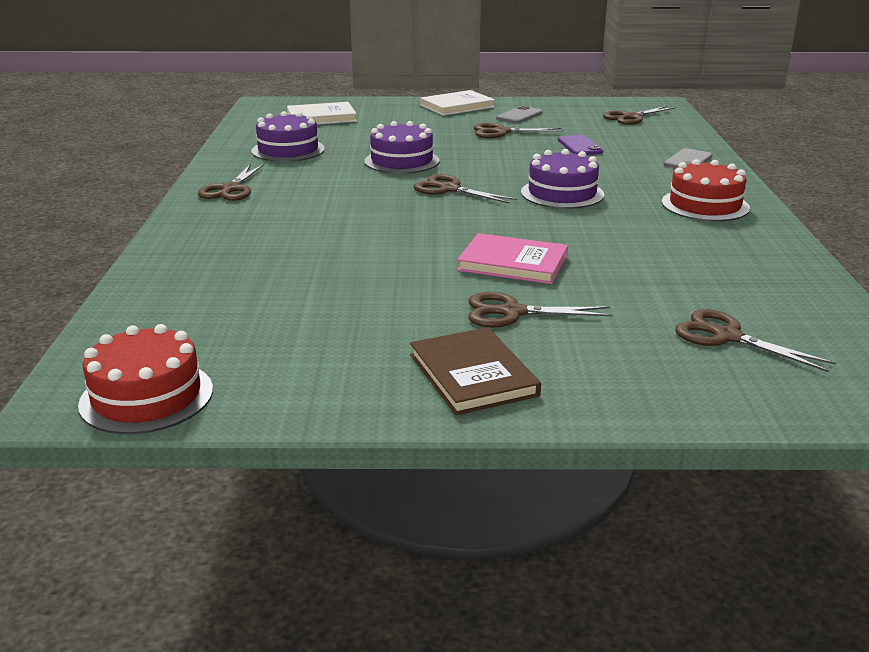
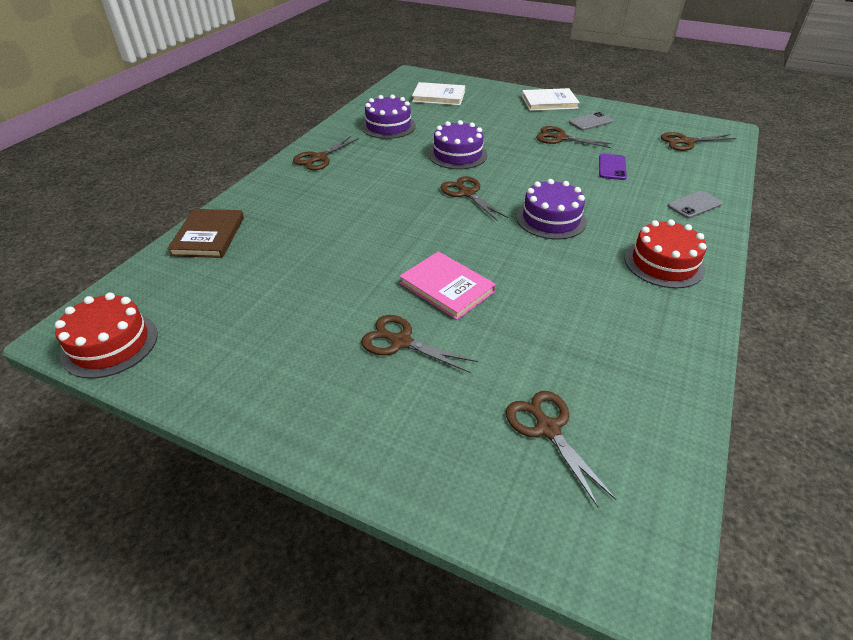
camera: 25 degrees right, 15 degrees up
brown book [410,327,541,415] -> brown book moved to [167,209,244,258]

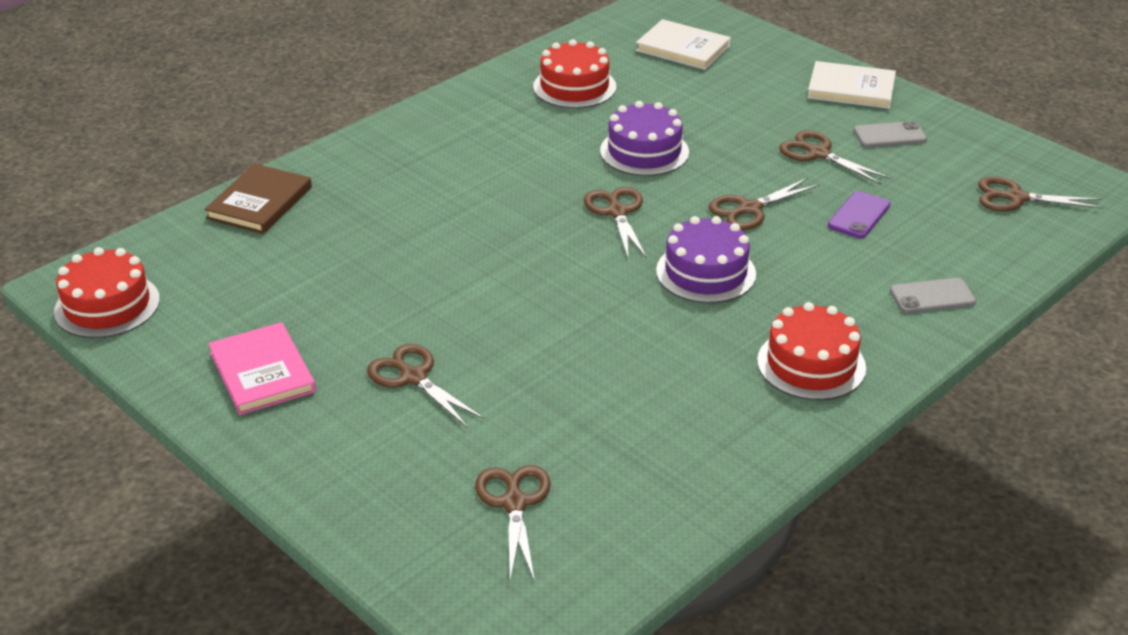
camera: 20 degrees right, 5 degrees down
brown scissors [293,136,359,170] -> brown scissors moved to [708,178,820,230]
purple cake [361,95,416,139] -> red cake [533,39,616,108]
pink book [399,251,496,320] -> pink book moved to [208,322,316,415]

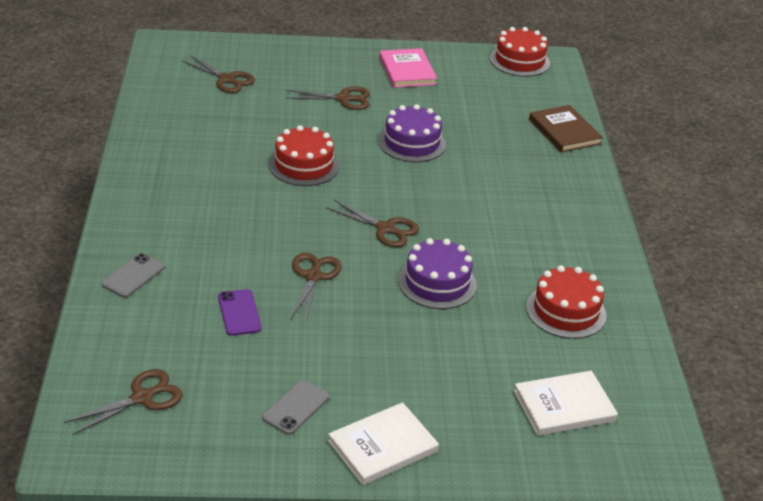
camera: 130 degrees right, 0 degrees up
pink book [208,322,316,415] -> pink book turned 60 degrees clockwise [379,48,437,88]
purple cake [656,216,756,303] -> purple cake moved to [378,104,446,162]
red cake [757,302,866,400] -> red cake moved to [269,125,339,186]
brown scissors [779,130,891,185] -> none

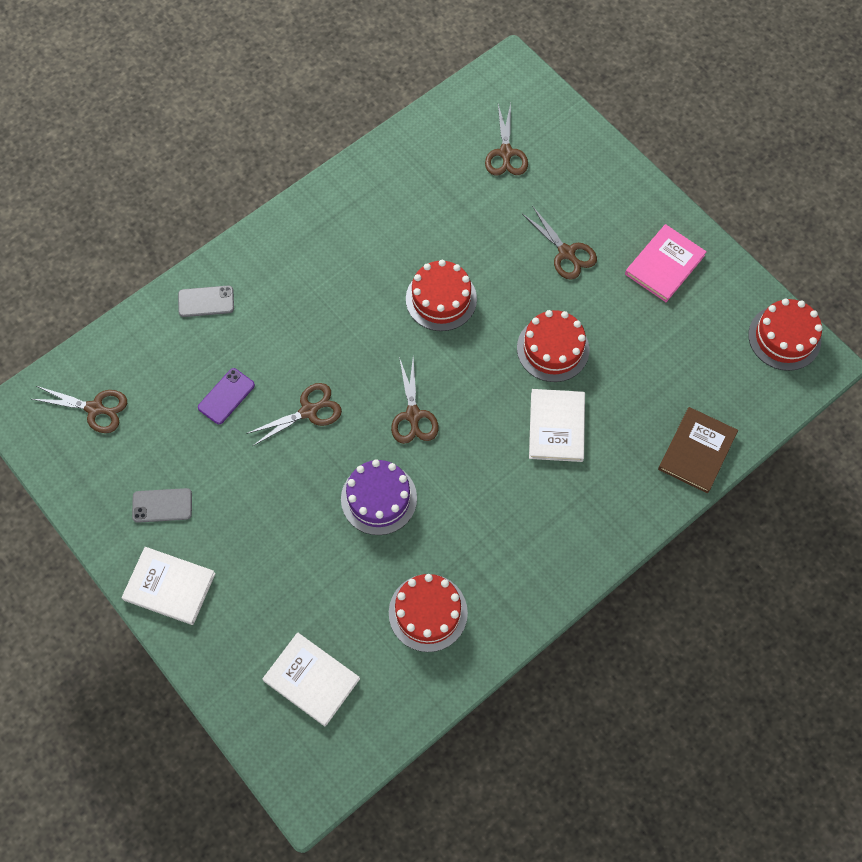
camera: 55 degrees right, 30 degrees up
purple cake [378,104,446,162] -> red cake [517,310,589,382]
none -> white book [529,389,585,462]

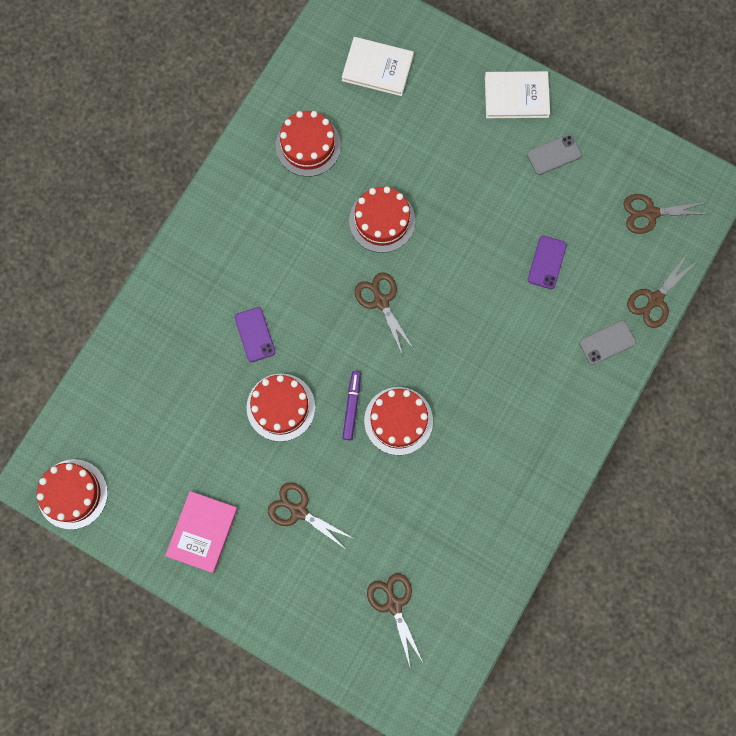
camera: 160 degrees right, 10 degrees up
brown scissors [246,383,342,446] -> brown scissors moved to [627,255,697,328]
purple cake [341,459,417,535] -> red cake [349,187,415,253]
white book [529,389,585,462] -> purple phone [235,307,275,362]
brown book [658,407,738,493] -> none
none -> purple marker [342,371,361,440]

